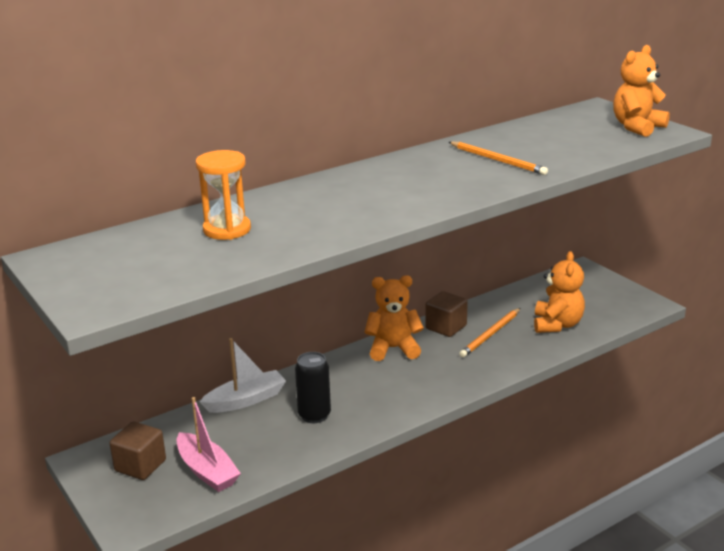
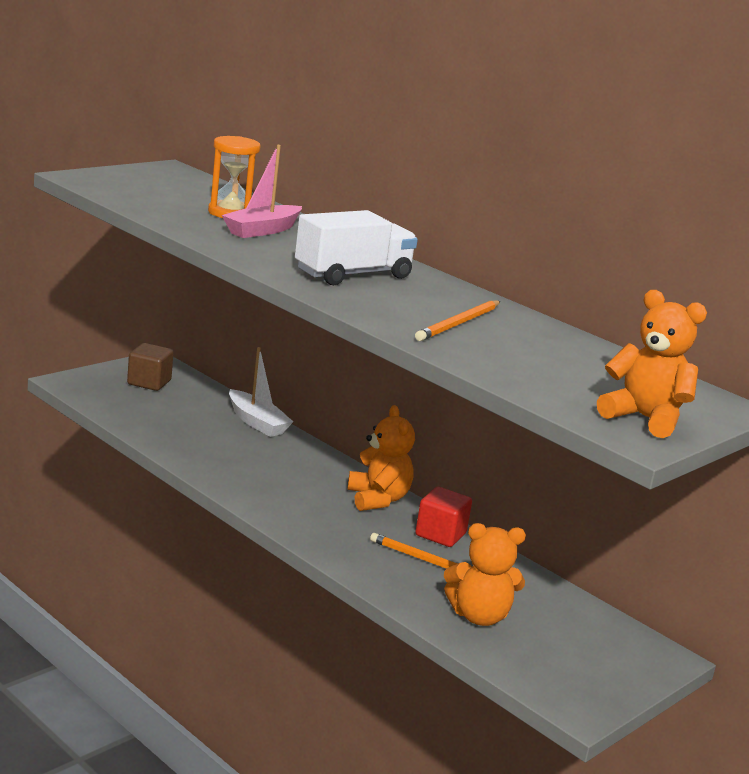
camera: 75 degrees right, 5 degrees down
pink boat [177,397,241,492] -> pink boat moved to [222,145,302,238]
black can [295,352,331,423] -> none
brown cube [425,291,468,337] -> red cube [415,487,472,547]
none -> white truck [295,210,418,285]

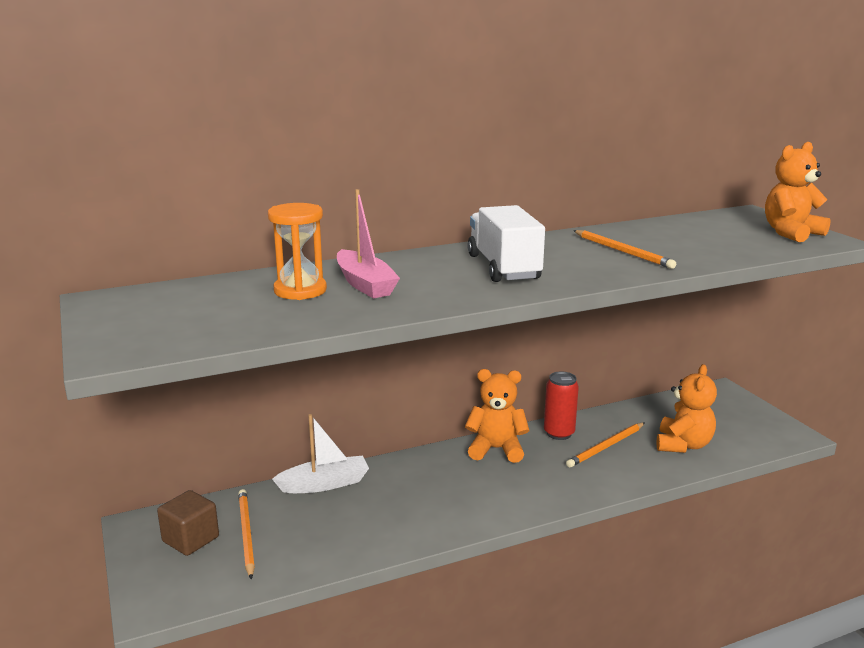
camera: 65 degrees left, 0 degrees up
red cube [415,487,472,547] -> red can [544,371,579,440]
none -> orange pencil [238,489,255,579]

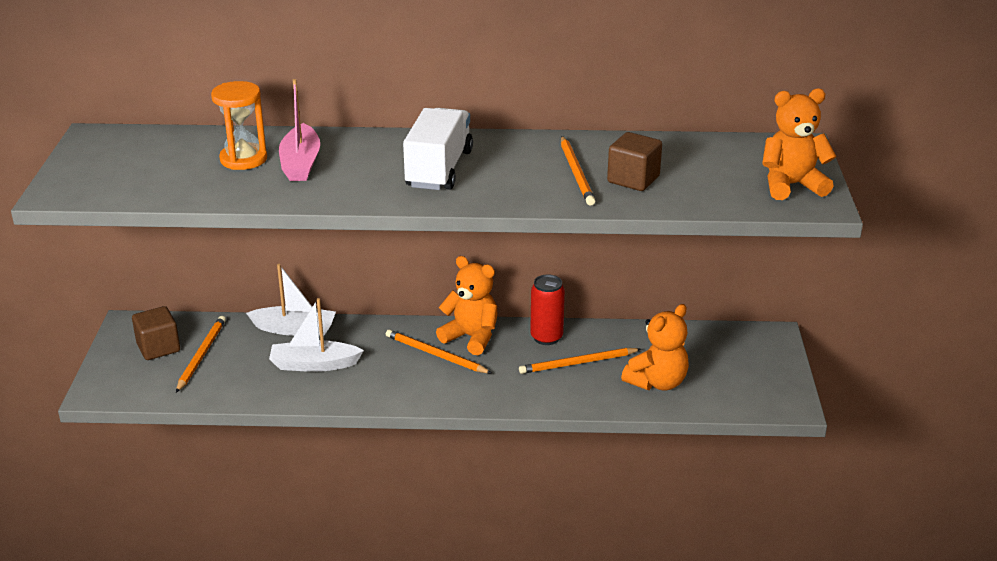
camera: 25 degrees right, 10 degrees up
none -> white boat [269,298,364,372]
none -> orange pencil [386,329,491,373]
none -> brown cube [607,132,662,191]

